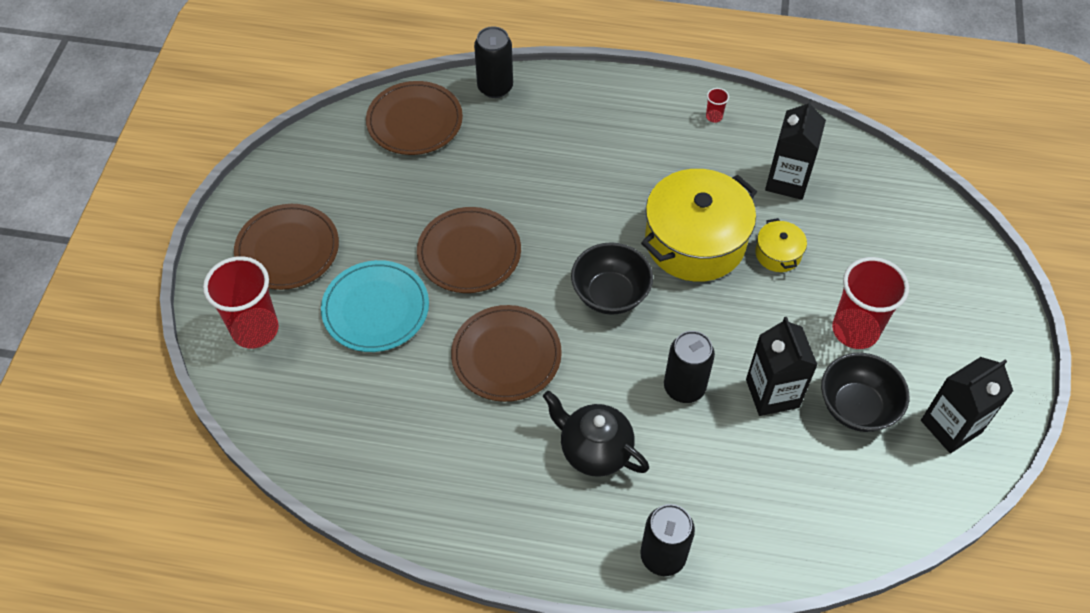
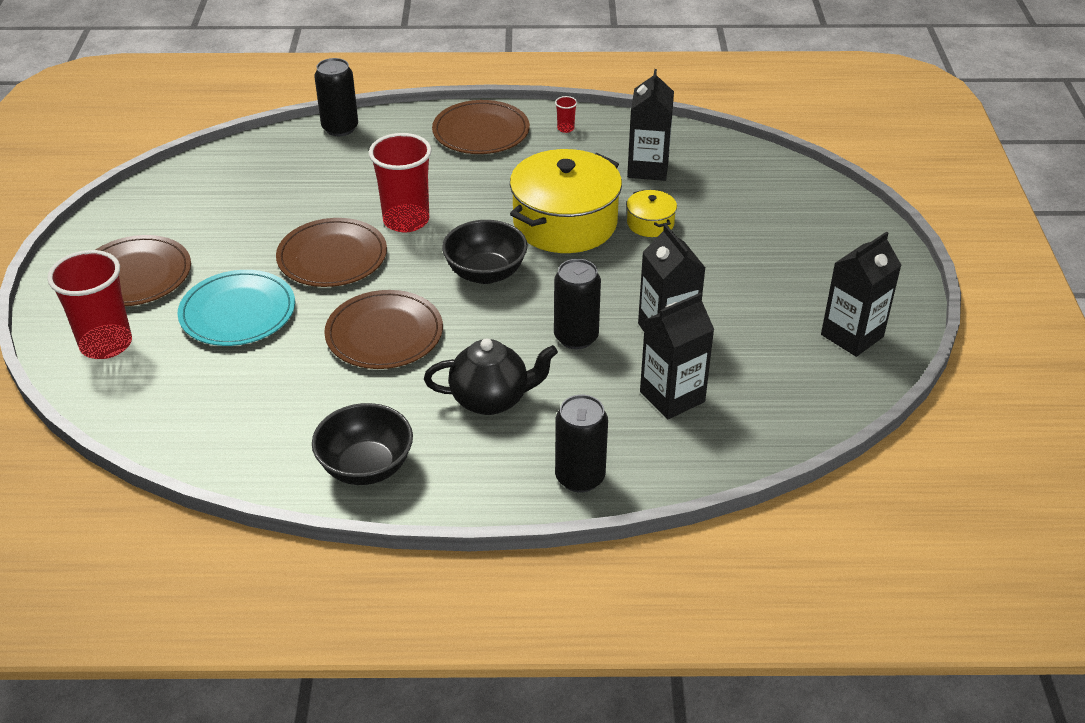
camera: 10 degrees left, 15 degrees down
brown plate [366,81,463,155] -> brown plate moved to [432,100,530,154]
black teapot [543,391,649,477] -> black teapot turned 150 degrees clockwise [424,338,558,415]
black bowl [821,353,909,432] -> black bowl moved to [312,403,413,485]
red cup [832,257,909,349] -> red cup moved to [369,133,432,232]
none -> black carton [640,293,714,419]

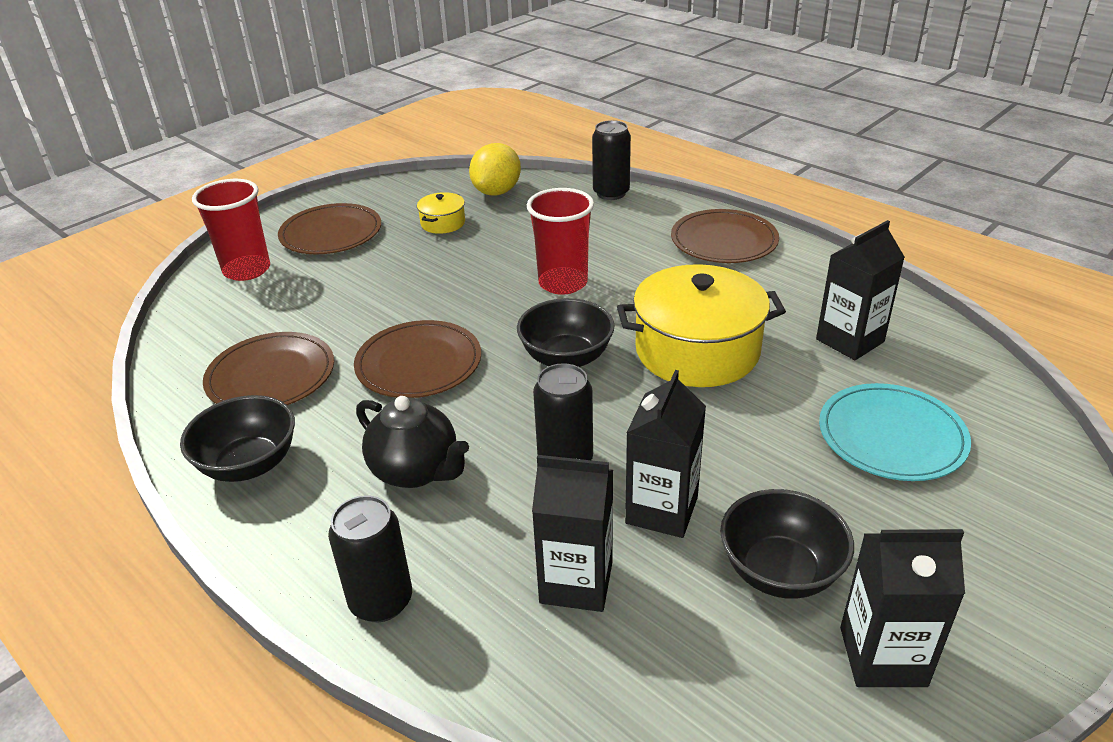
camera: 45 degrees right, 5 degrees down
turquoise plate [178,270,295,346] -> turquoise plate moved to [819,383,971,481]
brown plate [276,218,387,287] -> brown plate moved to [203,332,334,405]
red cup [555,96,577,133] -> none
yellow pot [627,190,677,237] -> yellow pot moved to [417,192,465,234]
none -> yellow lemon [469,143,521,195]
none -> black bowl [720,489,854,599]

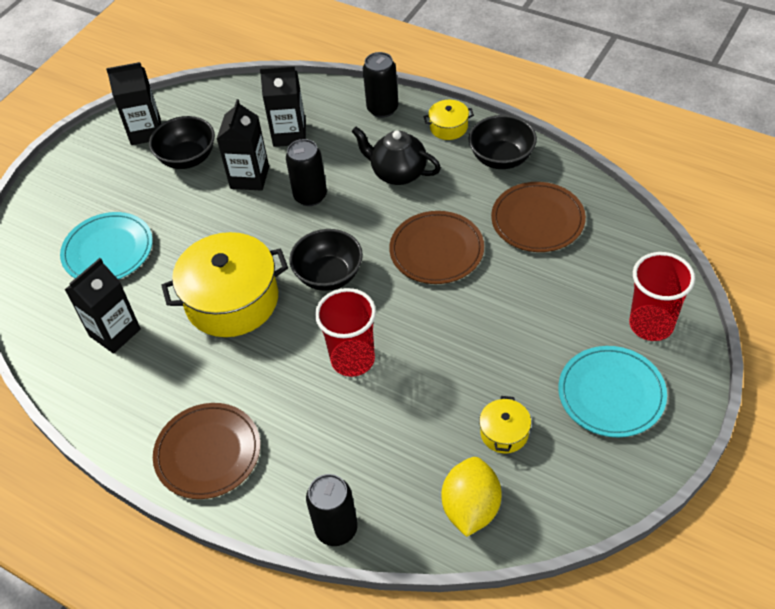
camera: 170 degrees right, 15 degrees up
brown plate [278,203,381,254] -> turquoise plate [558,346,667,437]
none -> yellow pot [423,100,474,140]

